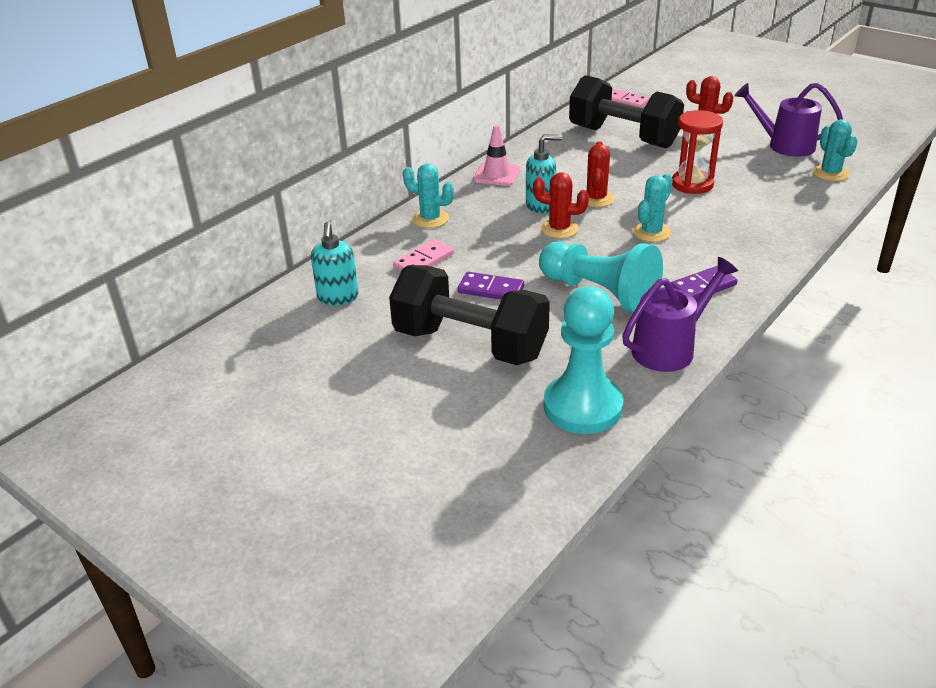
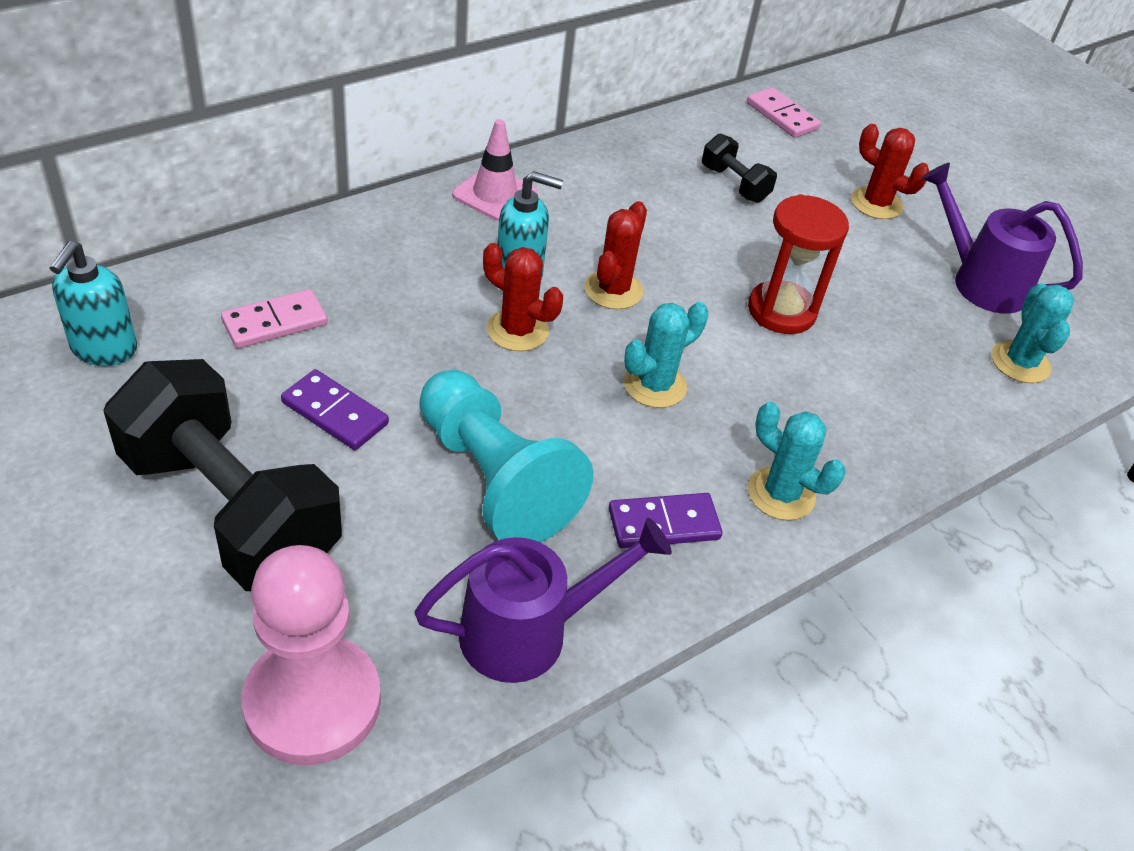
camera: 10 degrees right, 10 degrees up
turquoise cactus [403,164,454,228] -> turquoise cactus moved to [748,402,845,520]
turquoise pawn [544,286,623,434] -> pink pawn [242,545,381,766]
black dumbbell [569,75,684,148] -> black dumbbell [702,133,777,203], size x0.44

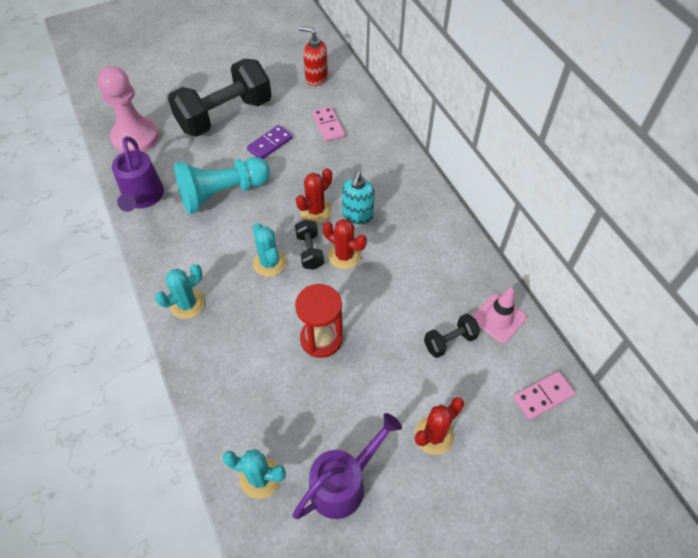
camera: 105 degrees right, 10 degrees up
turquoise soap dispenser [50,241,137,366] -> red soap dispenser [299,26,328,86]
pink traffic cone [452,119,538,221] -> pink traffic cone moved to [472,288,527,343]
purple domino [609,493,723,548] -> none
none -> black dumbbell [295,220,324,270]

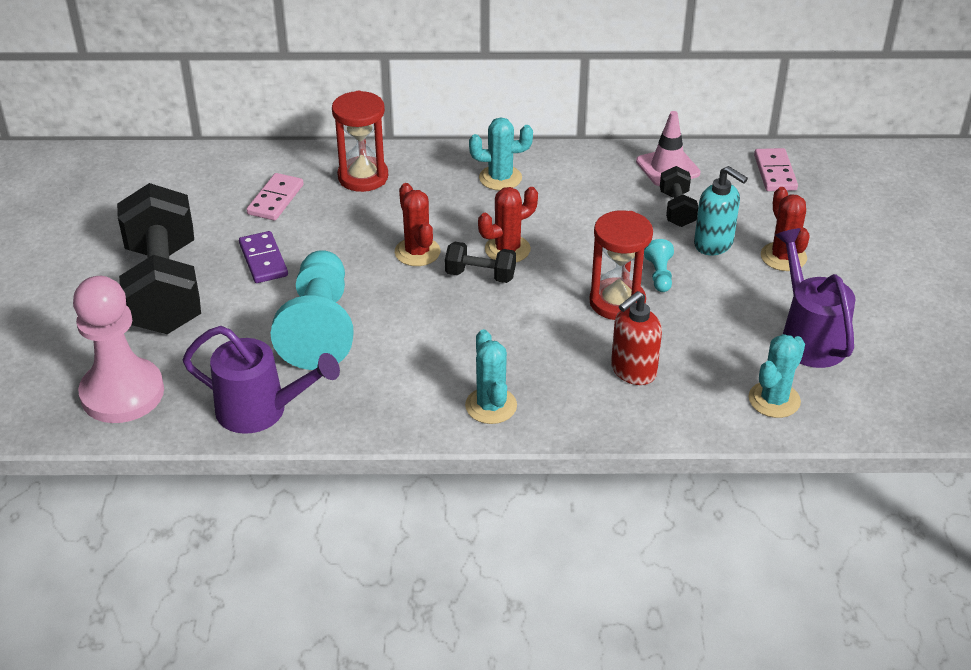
camera: 65 degrees left, 15 degrees down
turquoise cactus [253,223,286,277] -> turquoise cactus moved to [469,117,533,190]
red soap dispenser [299,26,328,86] -> red soap dispenser moved to [611,291,662,385]
pink domino [312,106,345,142] -> pink domino turned 75 degrees counterclockwise [246,173,304,221]
turquoise soap dispenser [342,171,375,224] -> turquoise soap dispenser moved to [694,166,748,255]
none -> red hourglass [332,90,388,192]
none -> turquoise pawn [644,239,674,292]

